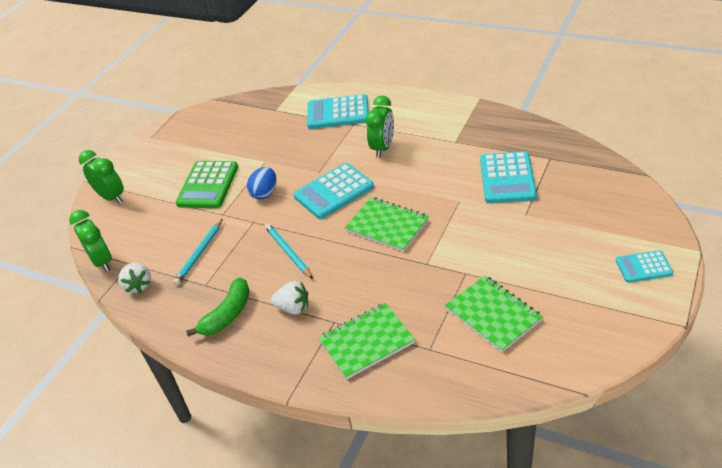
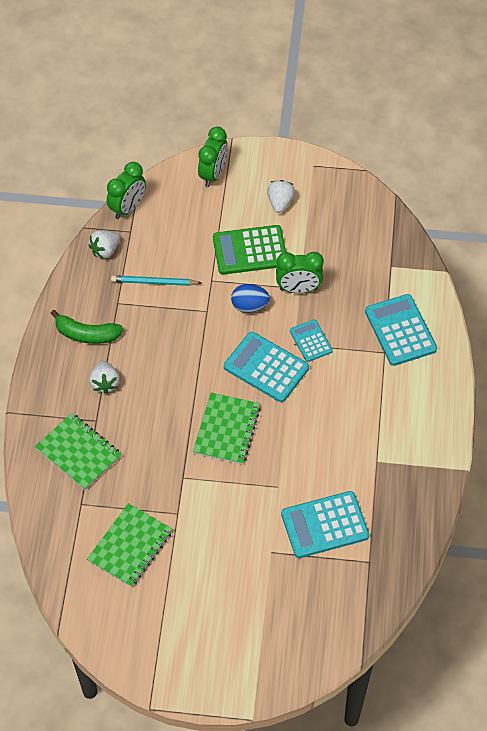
camera: 65 degrees right, 15 degrees up
turquoise pencil [265,223,313,279] -> none
green clock [366,95,394,158] -> green clock moved to [276,252,324,293]
turquoise calculator [616,250,673,283] -> turquoise calculator moved to [290,319,333,362]
none -> white strawberry [267,180,295,213]

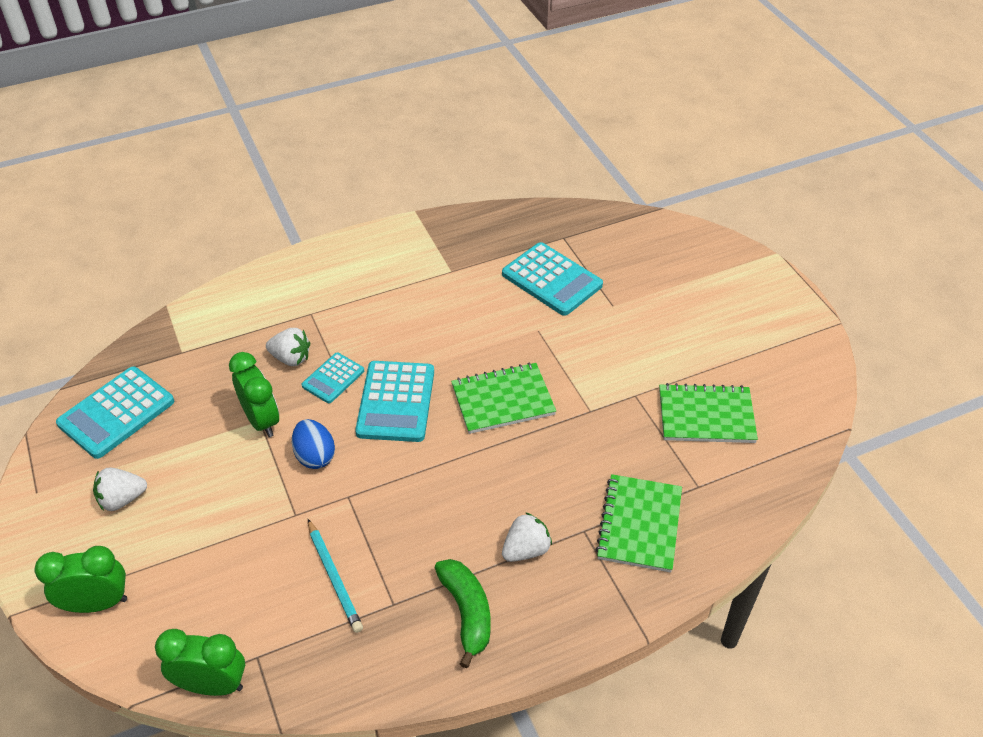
camera: 120 degrees left, 10 degrees down
white strawberry [88,230,120,259] -> white strawberry moved to [266,328,310,366]
green calculator [213,225,286,275] -> none
turquoise calculator [365,294,437,366] -> turquoise calculator moved to [56,367,174,459]

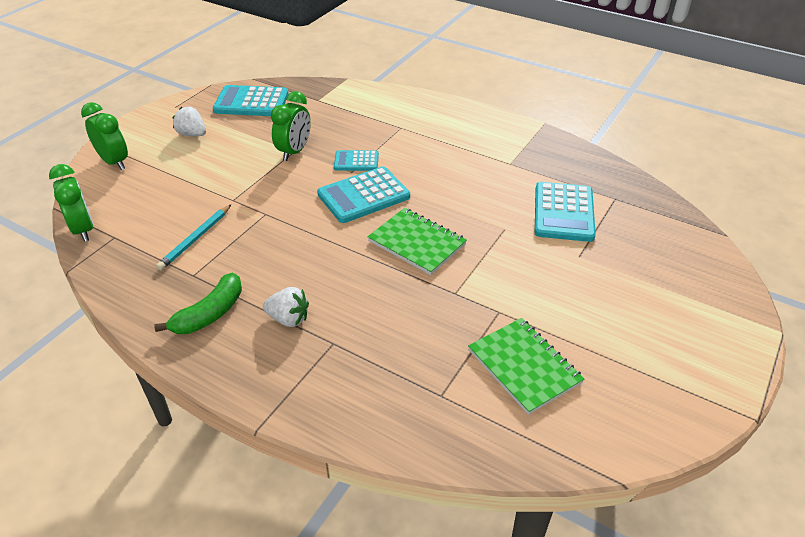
camera: 55 degrees right, 5 degrees down
white strawberry [266,328,310,366] -> none
blue egg [292,419,335,469] -> none
green notebook [595,474,682,573] -> none

